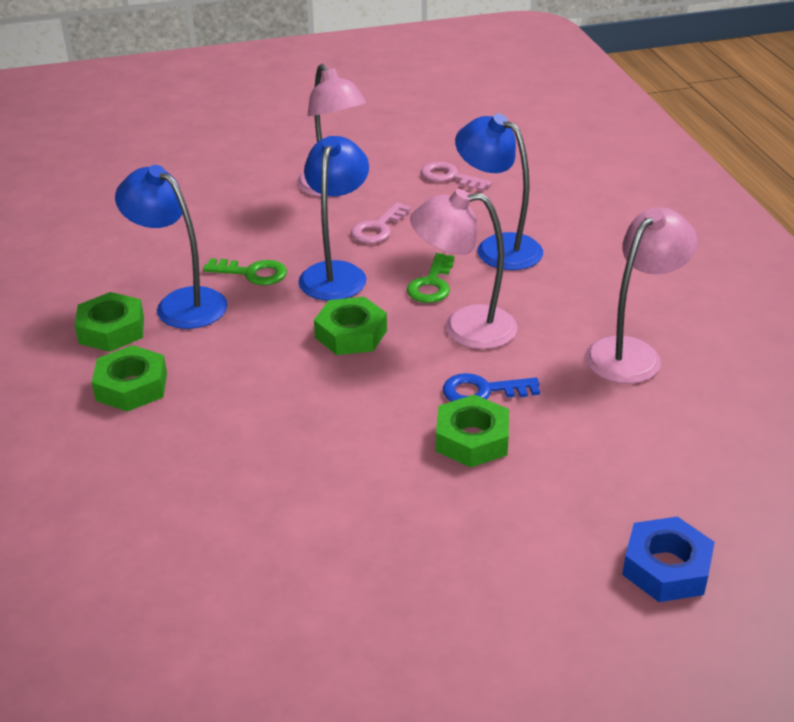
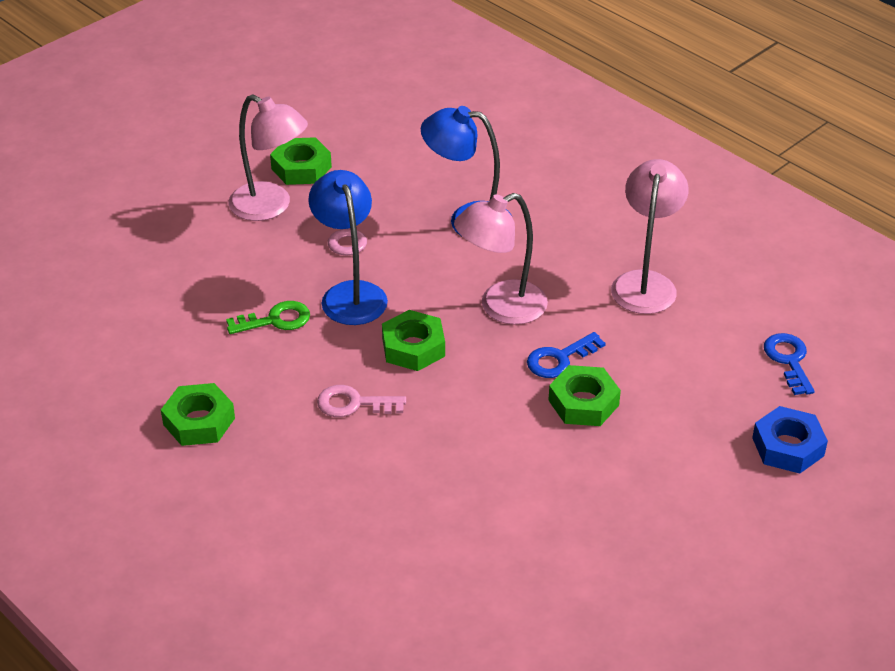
camera: 30 degrees left, 5 degrees up
green nut [91,345,167,412] -> green nut moved to [270,137,332,185]
blue lamp [115,165,228,329] -> none
green key [407,253,454,303] -> none
pink key [421,162,492,191] -> pink key moved to [317,385,406,417]
none -> blue key [764,333,815,395]

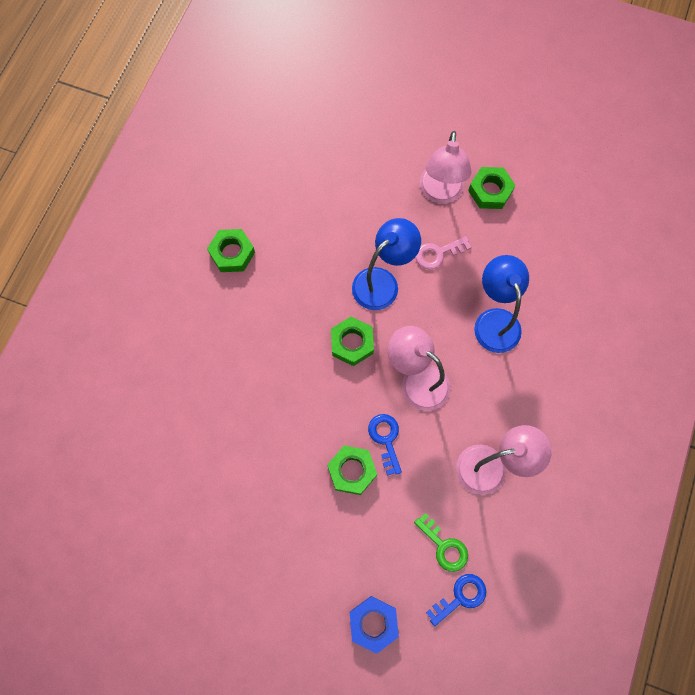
camera: 65 degrees right, 30 degrees up
green key [226,301,310,334] -> green key moved to [414,513,468,572]
pink key [317,385,406,417] -> none
blue key [527,332,606,378] -> blue key turned 45 degrees clockwise [368,414,402,476]

